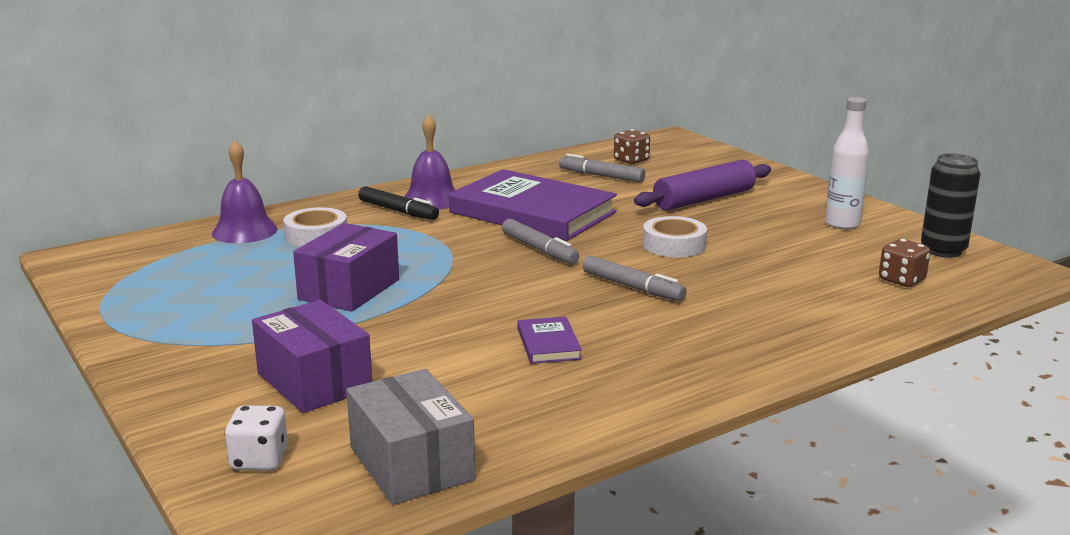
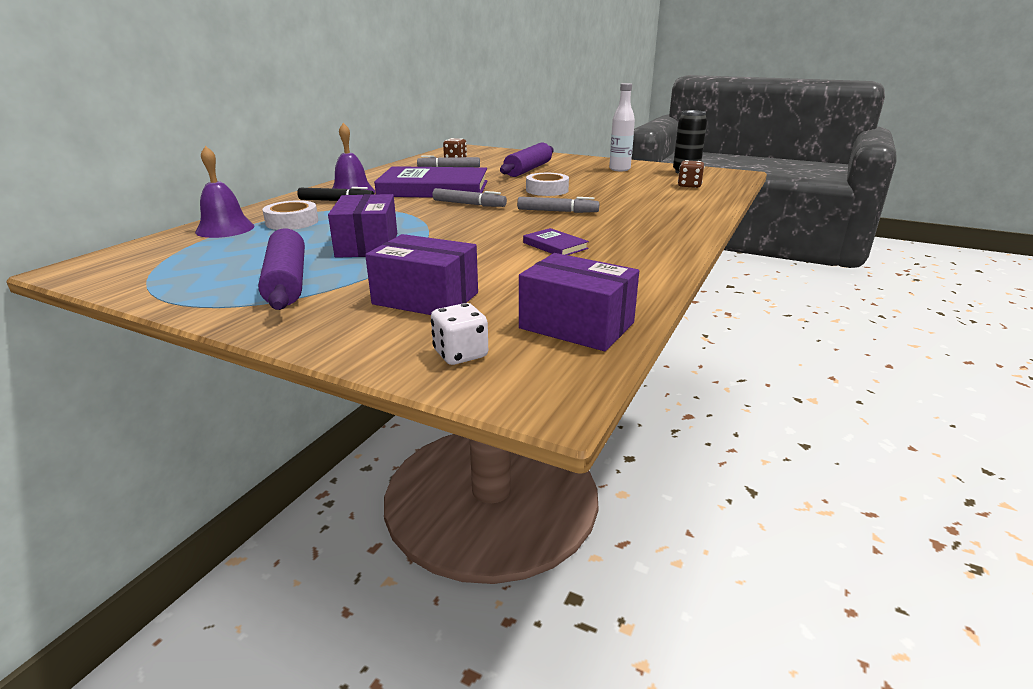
camera: 30 degrees left, 5 degrees up
grey box [346,369,475,505] -> purple box [519,253,639,351]
none -> purple rolling pin [258,228,305,310]

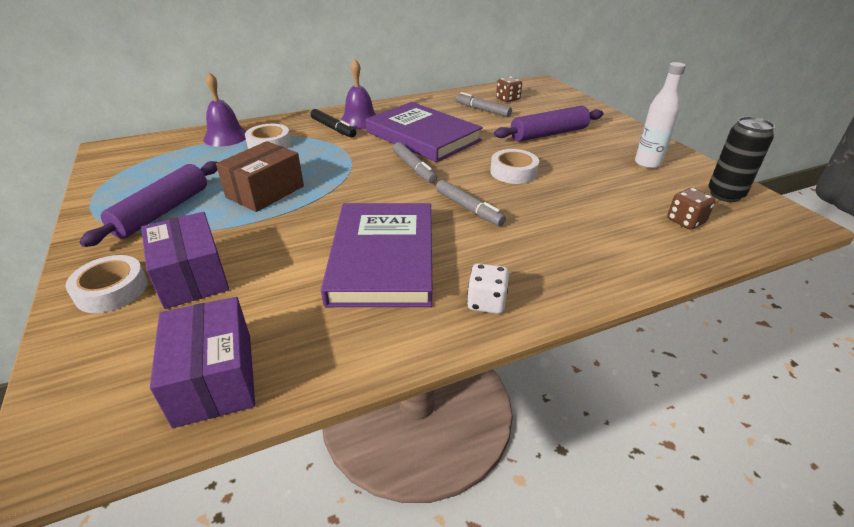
camera: 40 degrees right, 10 degrees up
purple box [328,194,397,258] -> brown box [216,141,304,212]
white dice [431,303,488,365] -> white dice moved to [467,263,509,314]
purple book [523,228,589,255] -> purple book [321,203,433,307], size x2.42
none -> white tape [66,255,148,313]

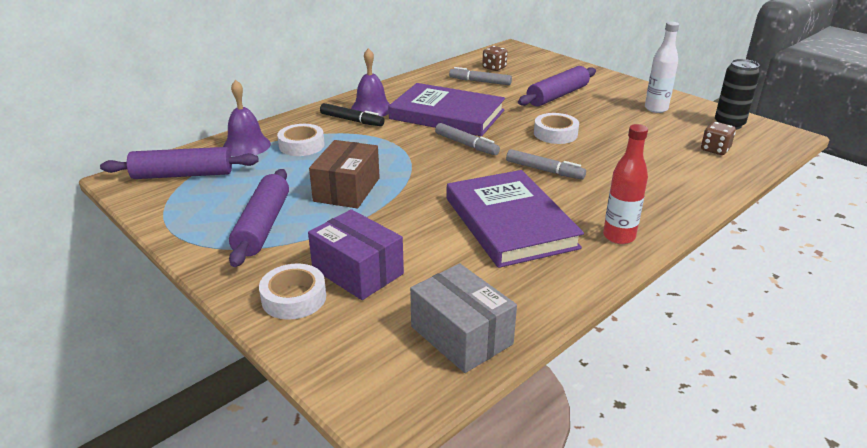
camera: 20 degrees left, 5 degrees down
purple box [150,297,255,428] -> grey box [410,263,517,373]
white dice [467,263,509,314] -> red bottle [603,124,648,244]
none -> purple rolling pin [100,147,259,179]

